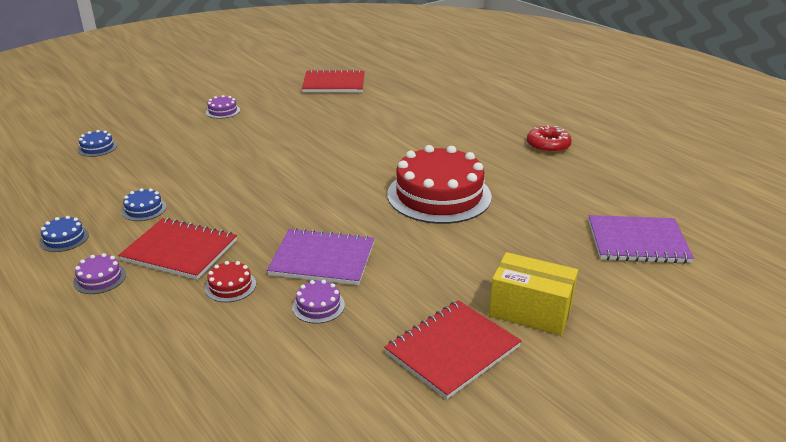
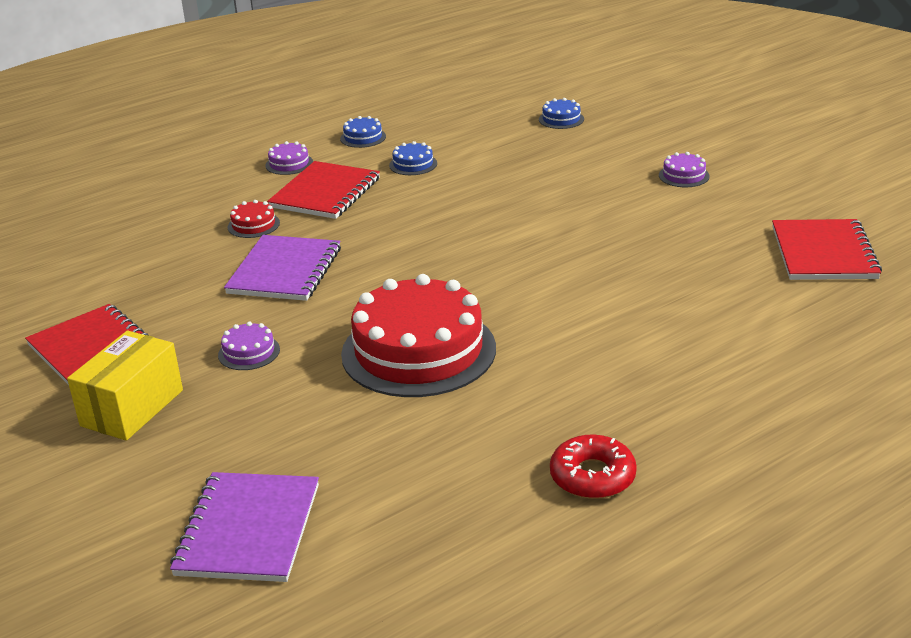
camera: 95 degrees right, 0 degrees up
purple cake [292,280,345,323] -> purple cake moved to [218,322,280,370]

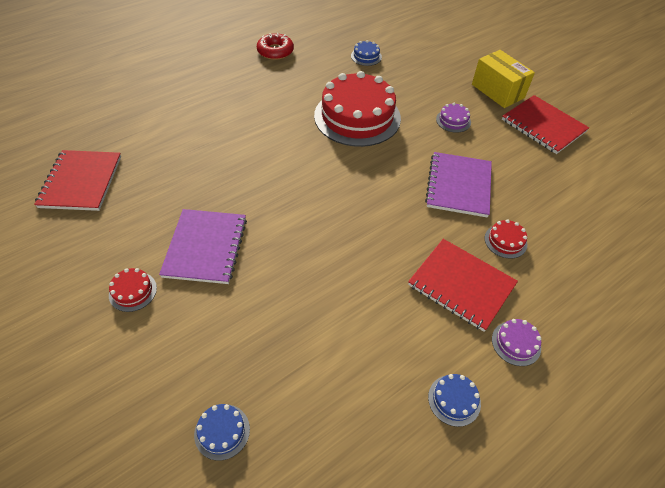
camera: 175 degrees right, 20 degrees up
yellow box [67,331,183,441] -> yellow box turned 60 degrees counterclockwise [472,50,535,108]
purple notebook [170,472,319,582] -> purple notebook moved to [159,209,247,284]
red notebook [267,161,380,219] -> red notebook turned 75 degrees counterclockwise [408,239,518,332]
blue cake [389,141,437,175] -> blue cake moved to [351,40,382,66]
purple cake [659,152,710,187] -> red cake [109,268,157,312]

